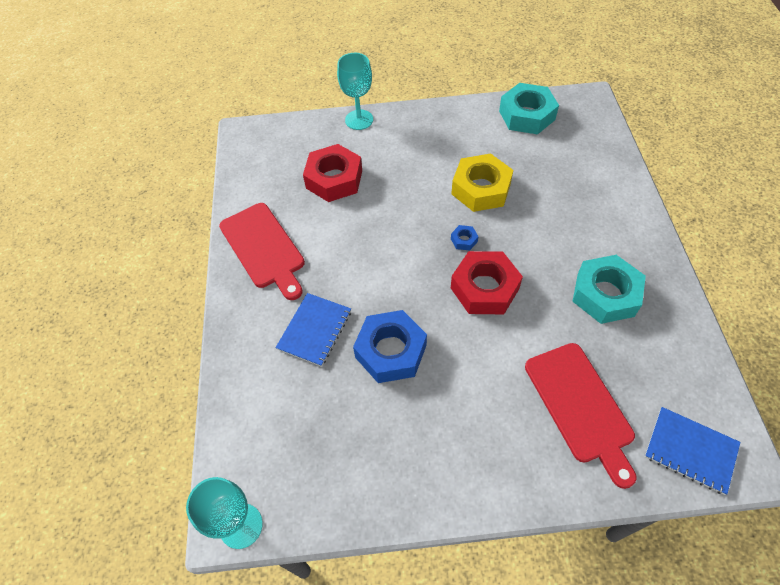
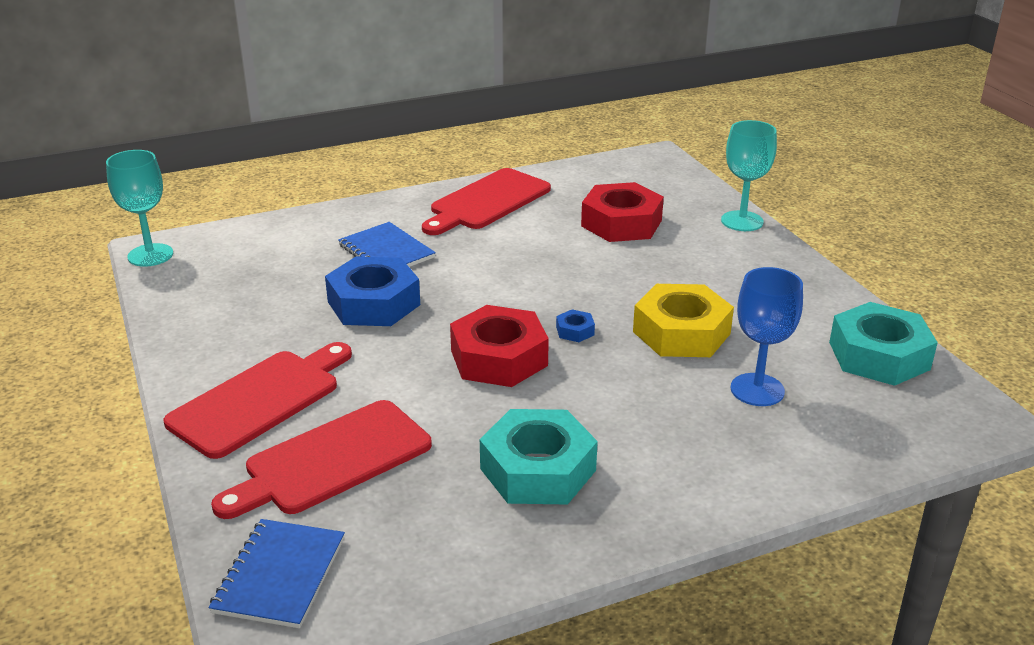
camera: 70 degrees right, 25 degrees down
blue notebook [275,293,351,367] -> blue notebook turned 45 degrees clockwise [338,222,436,267]
none -> red cutting board [164,342,352,459]
none -> blue goblet [730,267,803,406]

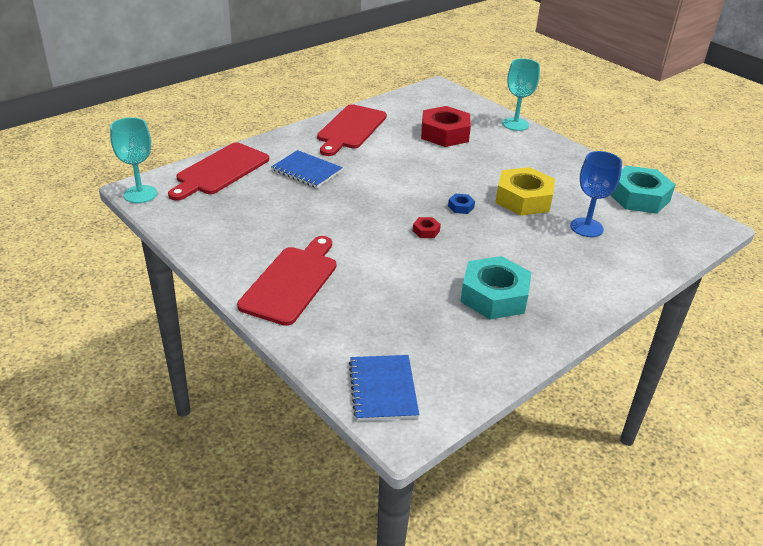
camera: 20 degrees left, 5 degrees up
red cutting board [211,400,432,519] -> red cutting board moved to [168,143,269,201]
blue nut [325,257,420,326] -> none
red nut [450,305,549,387] -> red nut [413,217,441,238], size x0.42

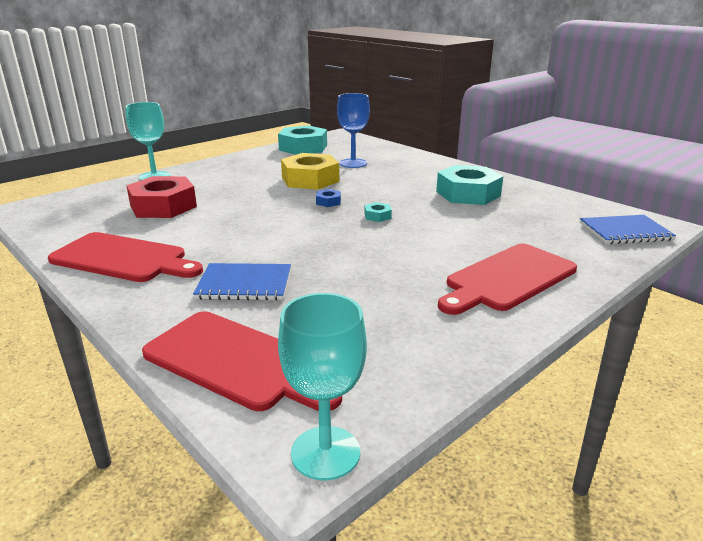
camera: 90 degrees left, 10 degrees down
red cutting board [237,236,336,326] -> red cutting board turned 60 degrees counterclockwise [438,244,577,315]
blue notebook [271,150,343,188] -> blue notebook turned 60 degrees clockwise [193,263,291,301]
red nut [413,217,441,238] -> turquoise nut [365,202,392,222]

